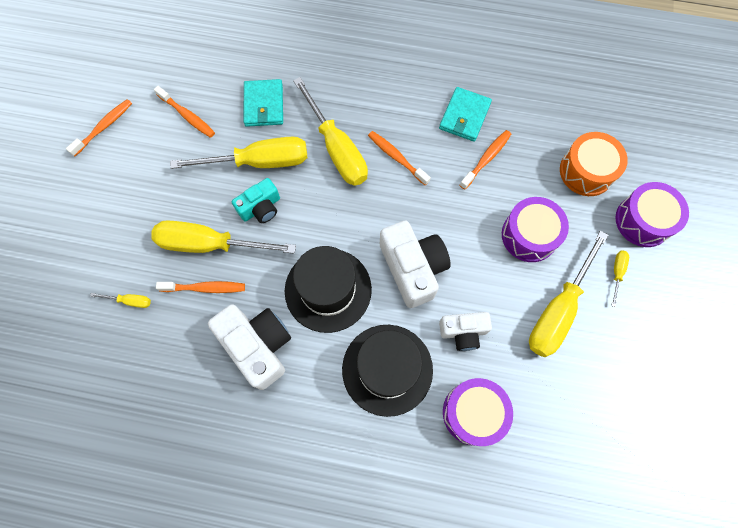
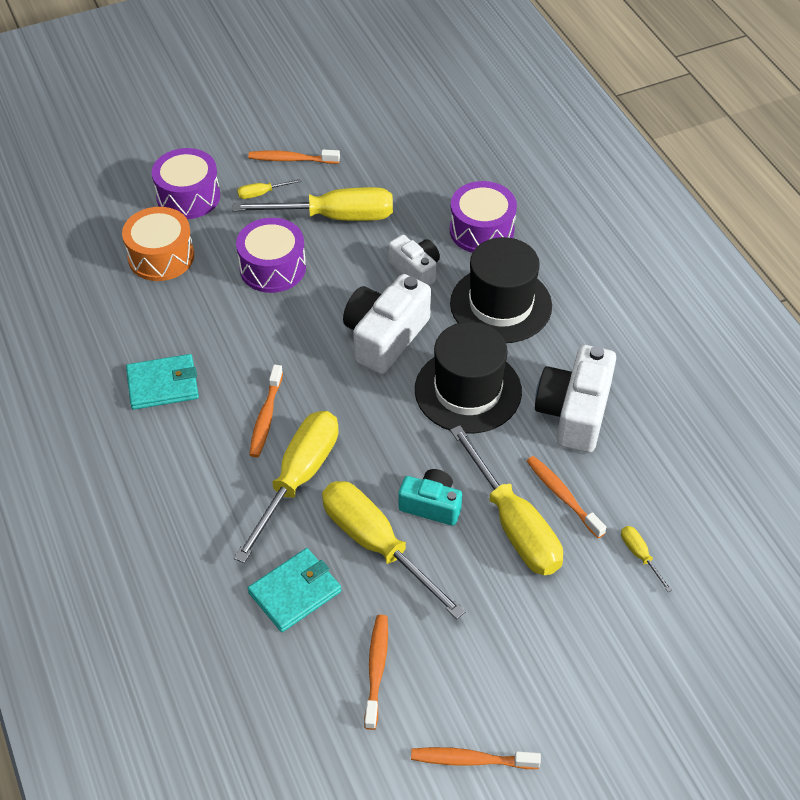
camera: 125 degrees left, 20 degrees down
orange toothbrush [459,130,511,190] -> orange toothbrush moved to [248,150,340,164]

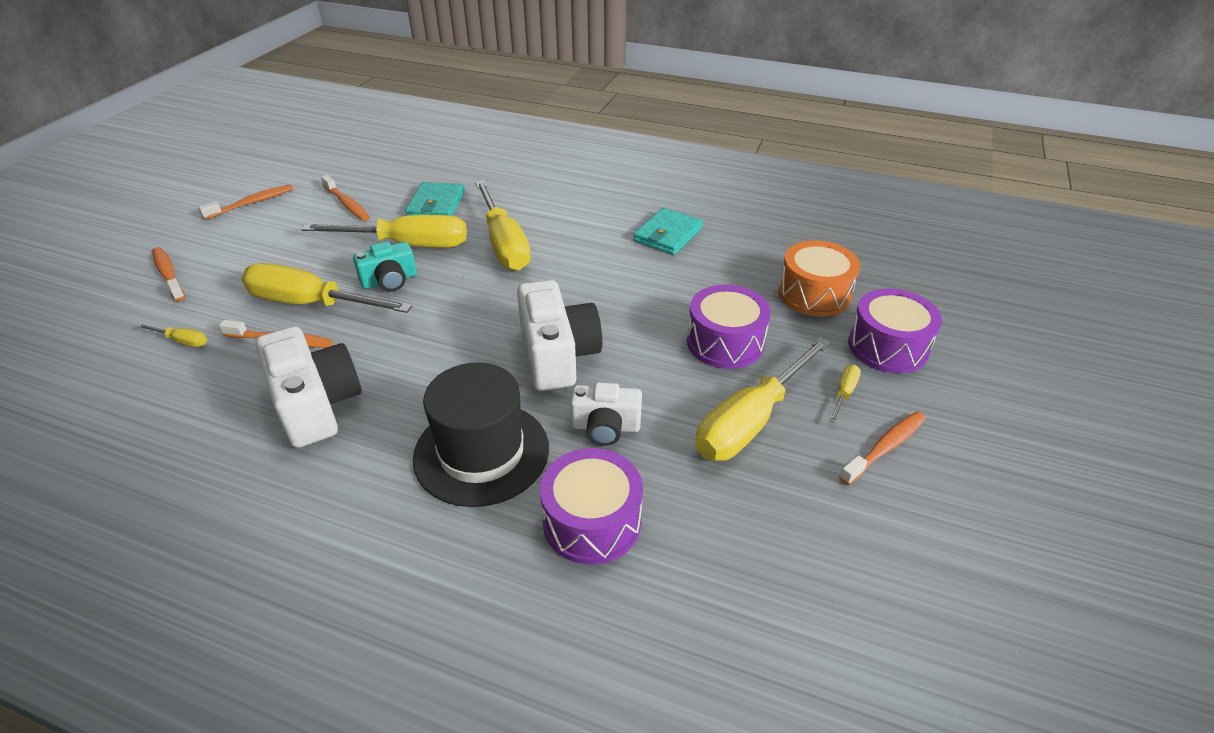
camera: 135 degrees right, 10 degrees down
orange toothbrush [249,365,283,457] -> orange toothbrush moved to [152,247,185,301]
black hat [415,322,522,434] -> none

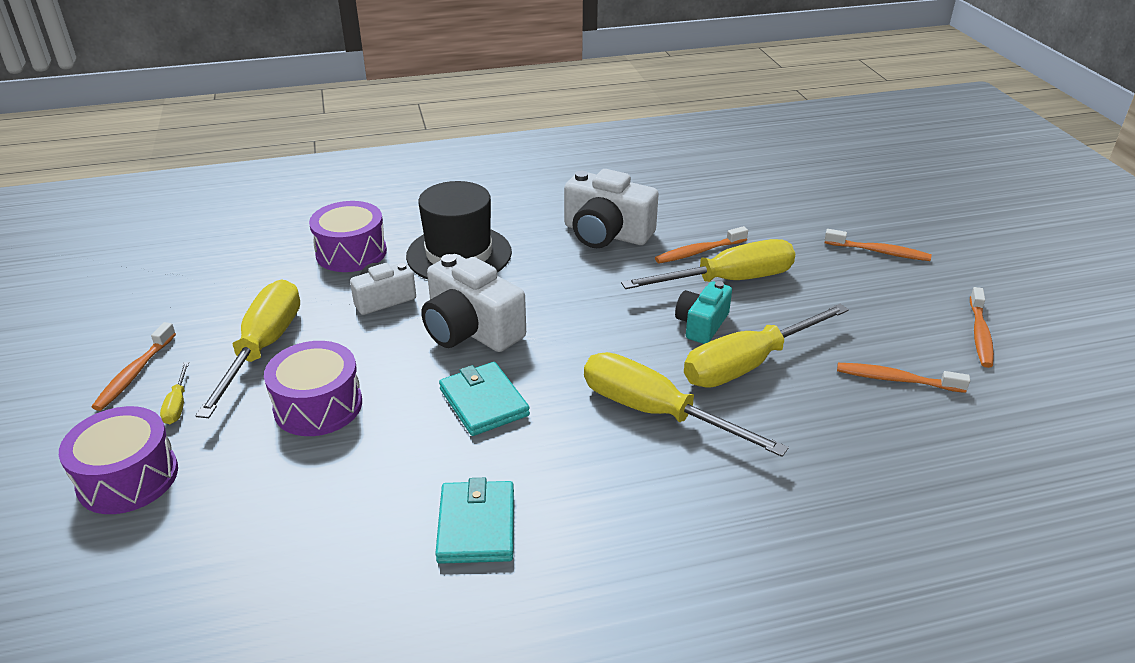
camera: 145 degrees right, 5 degrees down
yellow screwdriver [137,324,207,347] -> none
turquoise wallet [405,182,465,216] -> turquoise wallet moved to [439,362,530,436]
orange drum [778,240,860,317] -> none

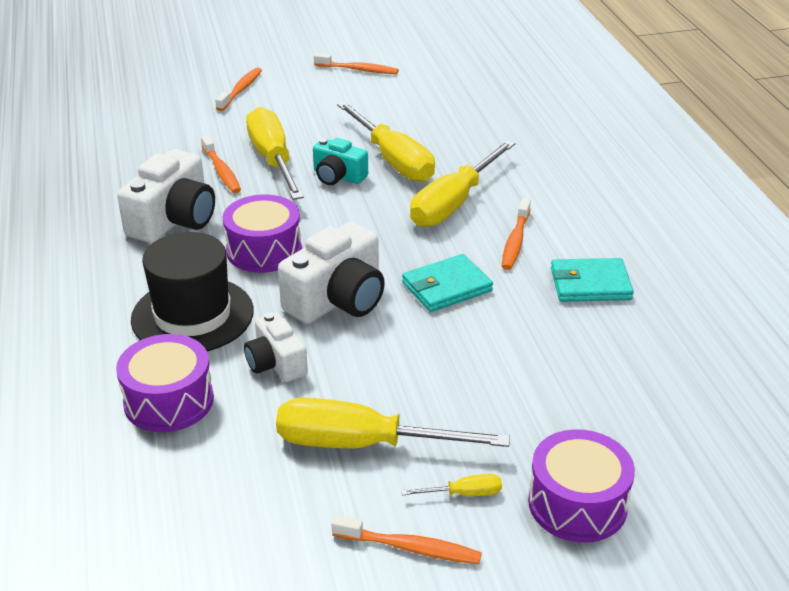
camera: 90 degrees left, 0 degrees up
purple drum [264,341,362,436] -> purple drum moved to [223,194,302,273]
orange toothbrush [837,363,970,393] -> orange toothbrush moved to [502,198,531,270]

